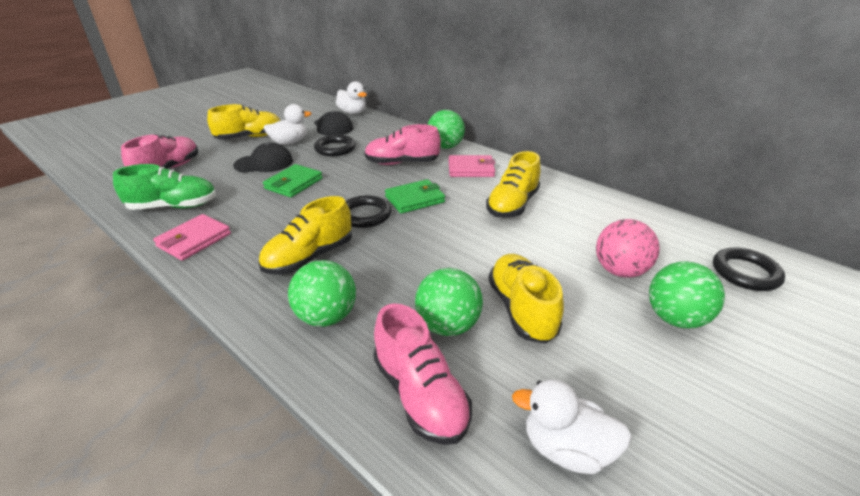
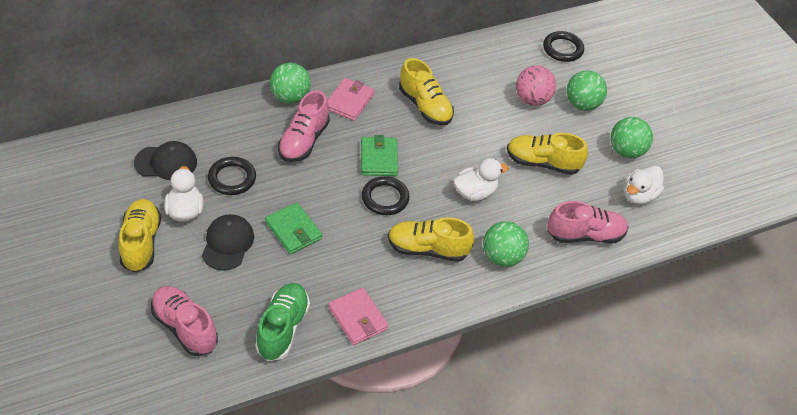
camera: 70 degrees left, 15 degrees up
yellow shoe [259,196,352,275] -> yellow shoe turned 120 degrees clockwise [388,217,475,262]
white duck [336,81,367,114] -> white duck moved to [453,158,509,201]
green ball [415,268,483,336] -> green ball moved to [610,117,653,158]

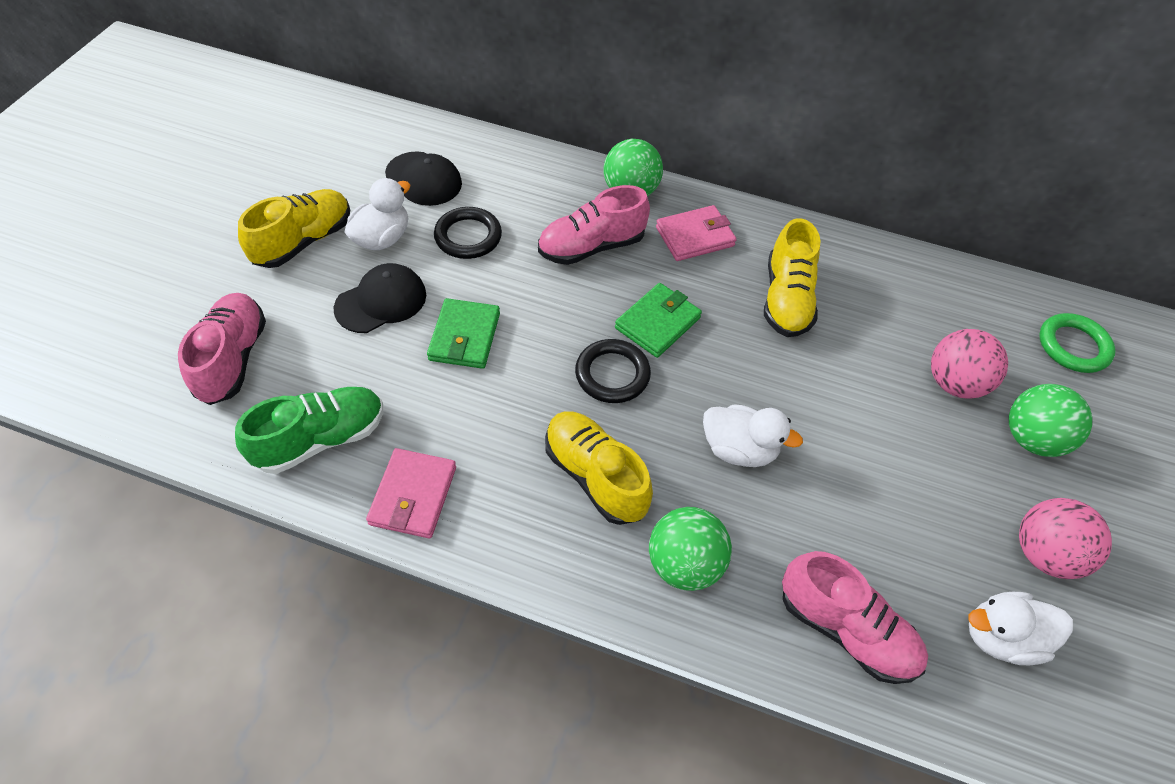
camera: 45 degrees right, 5 degrees up
yellow shoe [507,133,588,175] -> none
black ring [543,31,584,62] -> green ring [1039,313,1116,373]
green ball [610,117,653,158] -> pink ball [1019,498,1112,579]

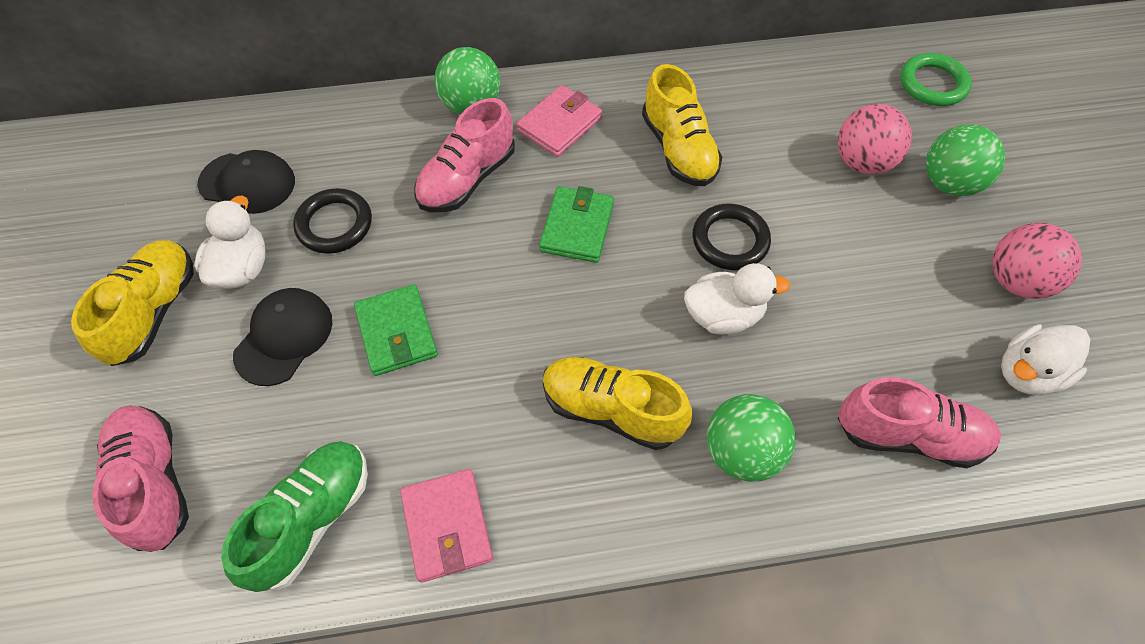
camera: 25 degrees left, 5 degrees up
black ring [575,339,651,403] -> black ring moved to [692,203,771,270]

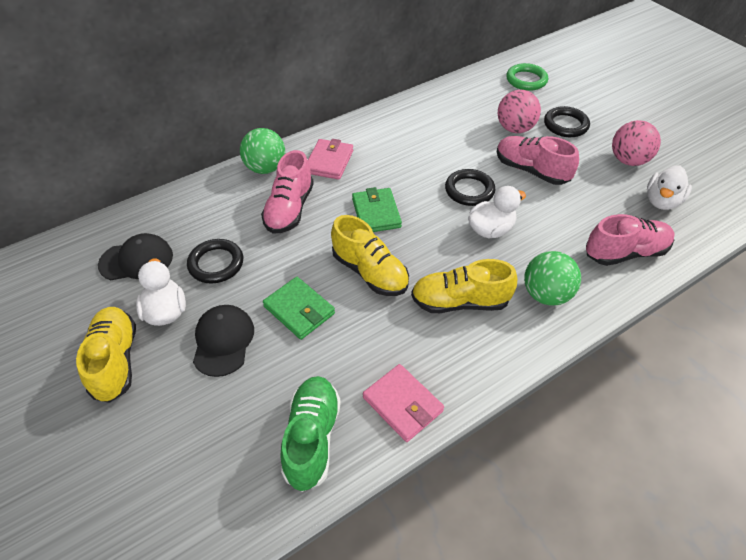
camera: 25 degrees left, 10 degrees down
pink shoe [92,405,189,552] -> pink shoe moved to [497,136,579,185]
yellow shoe [642,64,722,186] -> yellow shoe moved to [331,215,409,296]
green ball [926,124,1005,196] -> black ring [544,106,590,137]

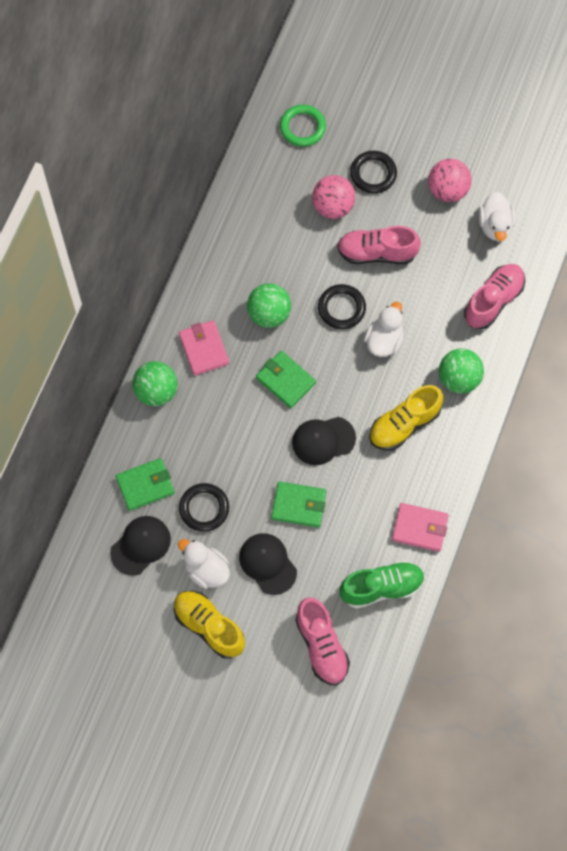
camera: 35 degrees left, 20 degrees up
pink shoe [261,150,314,234] -> pink shoe moved to [295,597,350,685]
green shoe [280,376,341,492] -> green shoe turned 105 degrees clockwise [339,560,425,609]
yellow shoe [331,215,409,296] -> black cap [292,417,356,465]
none -> green wallet [116,458,175,511]
none -> green ball [247,283,291,328]

